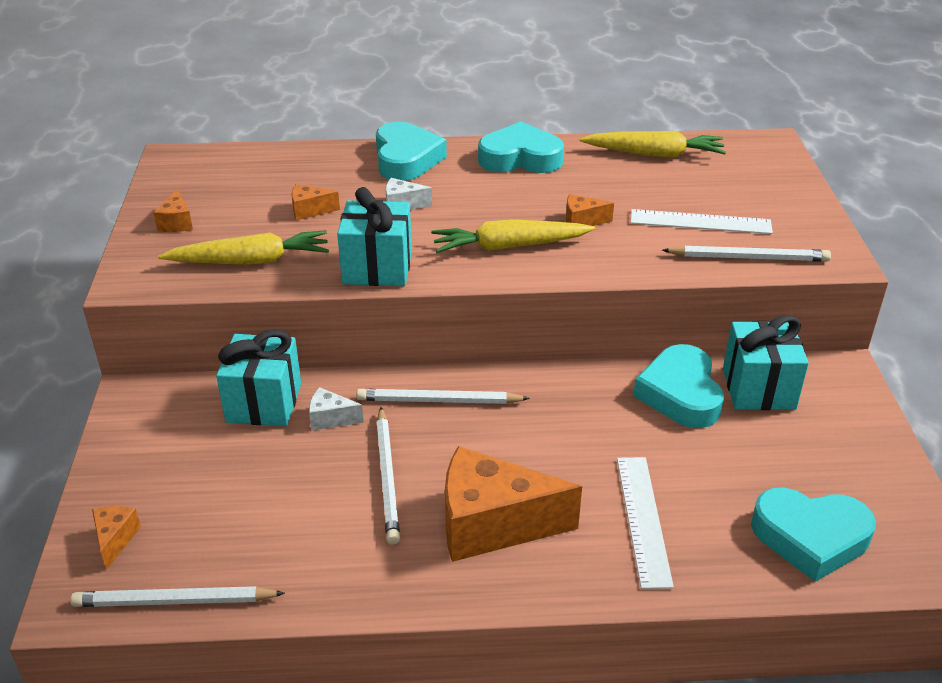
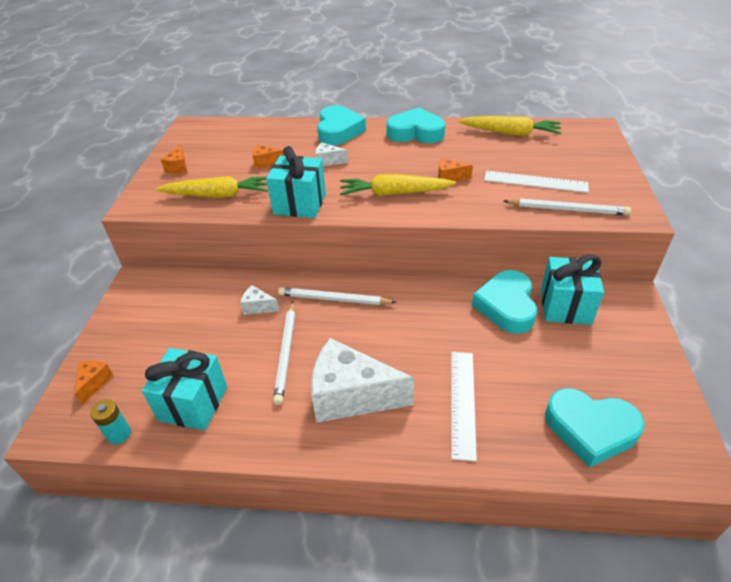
camera: 10 degrees right, 5 degrees up
white pencil [71,586,285,607] -> turquoise battery [90,399,131,444]
turquoise gift [216,329,301,426] -> turquoise gift moved to [142,348,227,430]
orange cheese [445,446,582,562] -> white cheese [311,338,414,423]

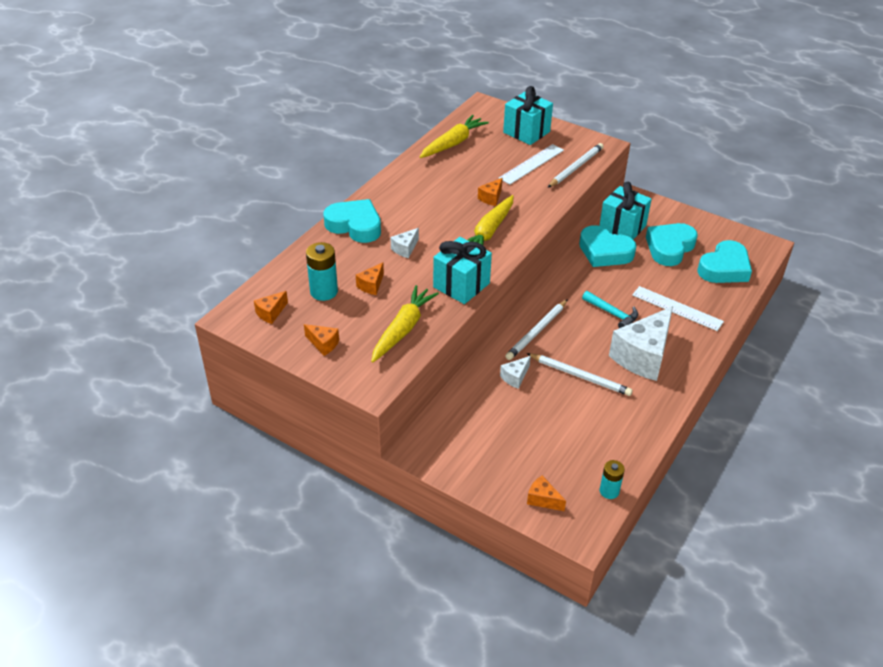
camera: 65 degrees left, 0 degrees up
turquoise gift [142,348,227,430] -> turquoise gift moved to [503,86,553,145]
turquoise heart [386,107,445,143] -> turquoise heart moved to [646,223,698,266]
none -> orange cheese [254,291,288,324]
none -> turquoise battery [306,242,338,301]
none -> turquoise hammer [582,291,638,328]

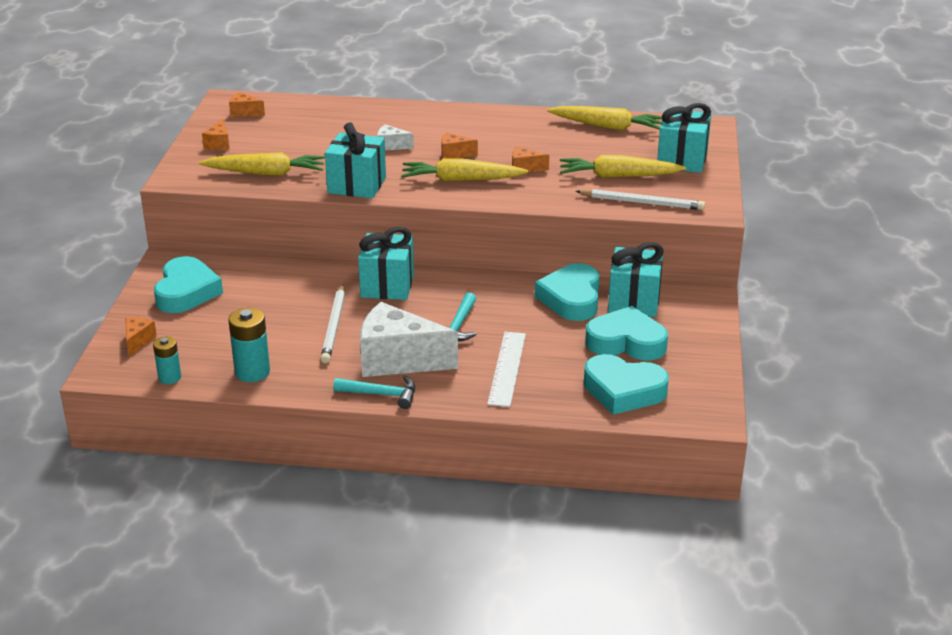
camera: 65 degrees right, 10 degrees down
turquoise battery [306,242,338,301] -> turquoise battery moved to [228,308,270,382]
turquoise heart [324,199,381,243] -> turquoise heart moved to [154,256,223,313]
orange cheese [356,263,384,295] -> orange cheese moved to [441,133,478,159]
white ruler [499,144,564,184] -> yellow carrot [560,155,686,178]
white cheese [500,356,531,389] -> none
white pencil [505,299,568,360] -> turquoise gift [358,227,414,300]
none -> turquoise hammer [333,375,415,409]

